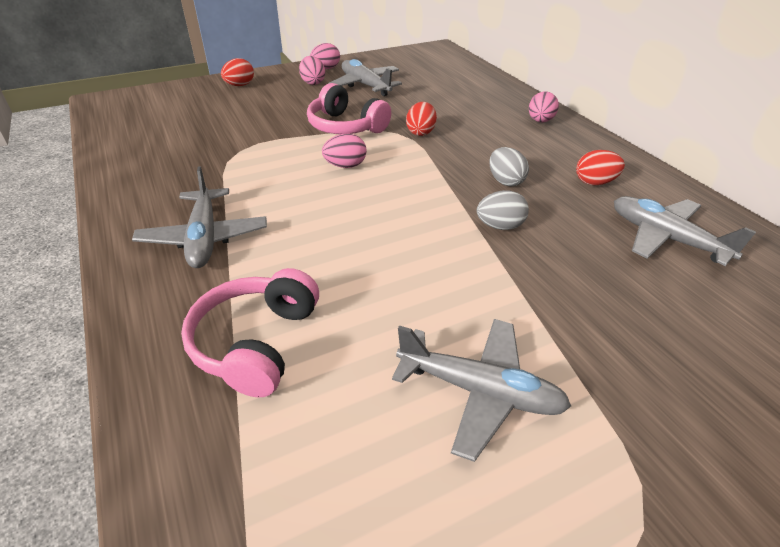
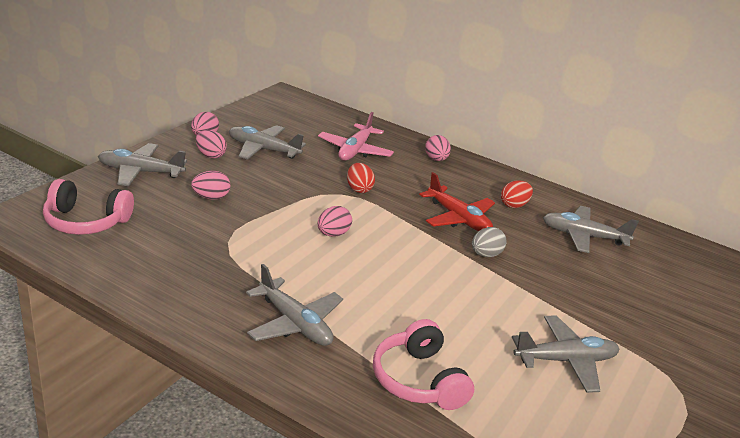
camera: 35 degrees left, 10 degrees down
red egg [221,58,254,86] -> grey plane [98,143,187,186]
pink headphones [307,83,391,134] -> pink headphones moved to [43,179,134,235]
grey egg [490,147,529,186] -> red plane [419,172,495,231]
none -> pink egg [191,171,230,200]
none -> pink plane [318,112,394,161]

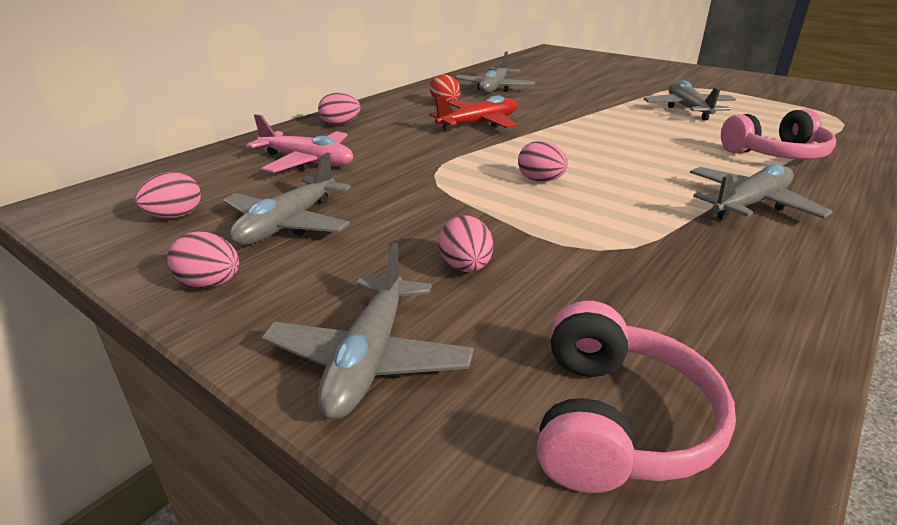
camera: 80 degrees left, 0 degrees up
pink egg [196,130,227,158] -> pink egg moved to [134,172,201,219]
red egg [347,163,375,193] -> none
grey egg [472,227,507,257] -> none

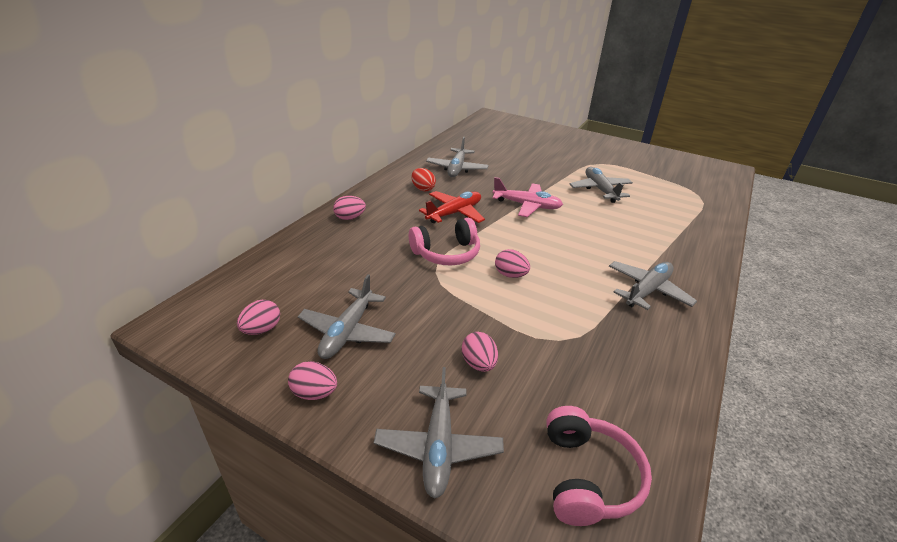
camera: 10 degrees left, 5 degrees up
pink plane [246,114,353,173] -> pink plane moved to [492,177,563,217]
pink headphones [721,109,836,160] -> pink headphones moved to [409,218,480,266]

